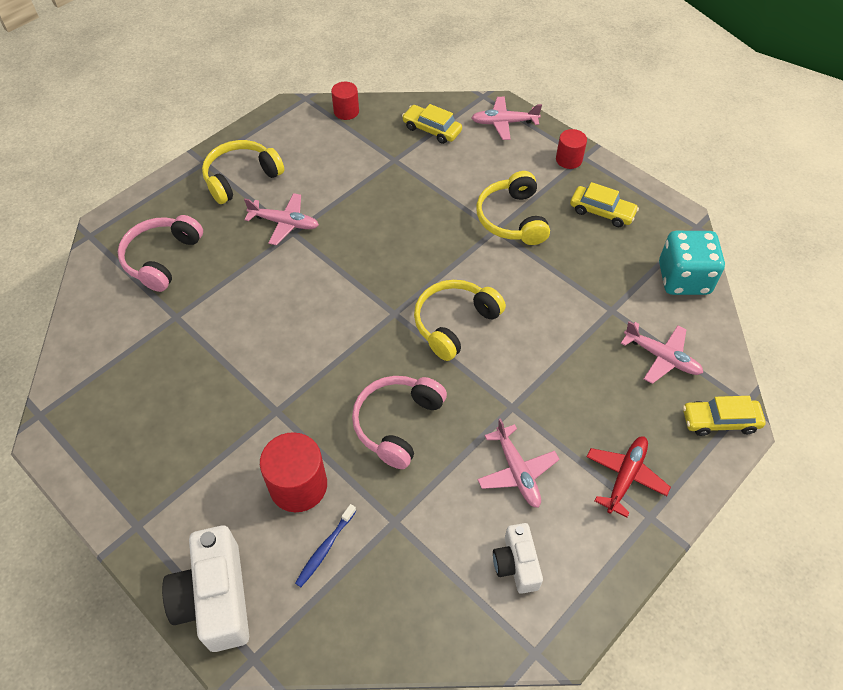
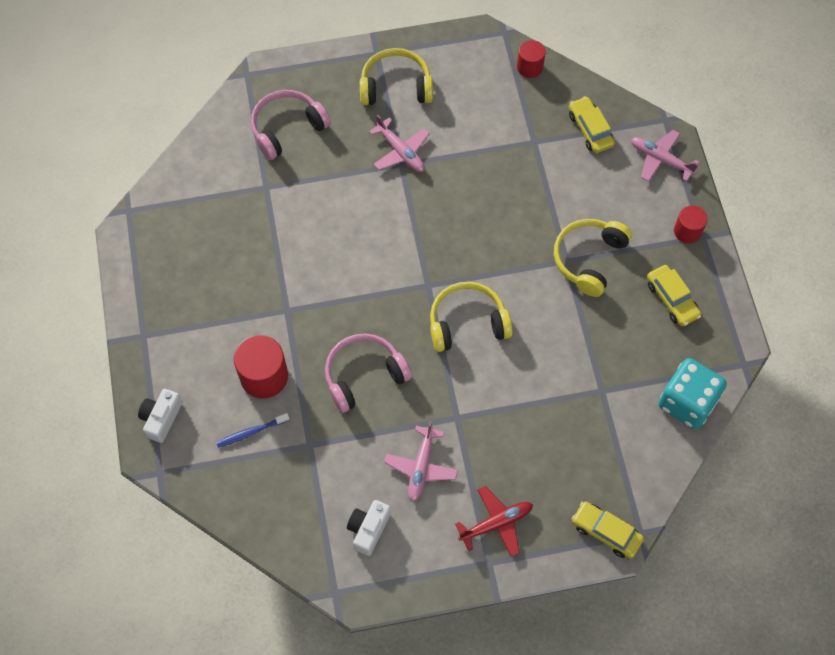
camera: 35 degrees right, 10 degrees up
white camera [162,526,249,652] -> white camera [138,389,182,443], size x0.58
pink plane [621,321,703,384] -> none

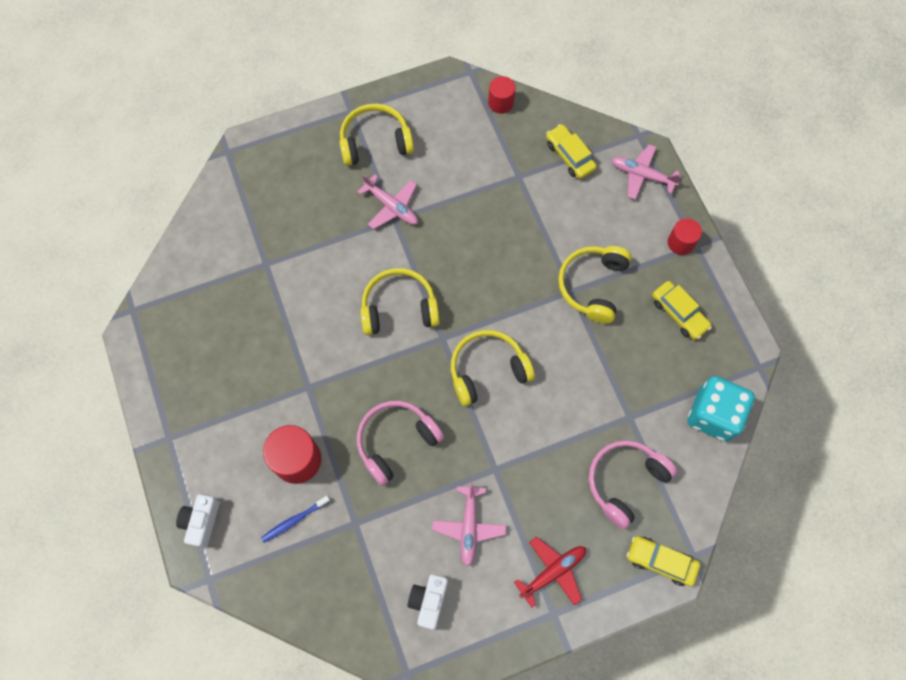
camera: 10 degrees left, 5 degrees up
pink headphones [251,90,331,160] -> pink headphones moved to [589,440,677,529]
none -> yellow headphones [361,268,440,335]

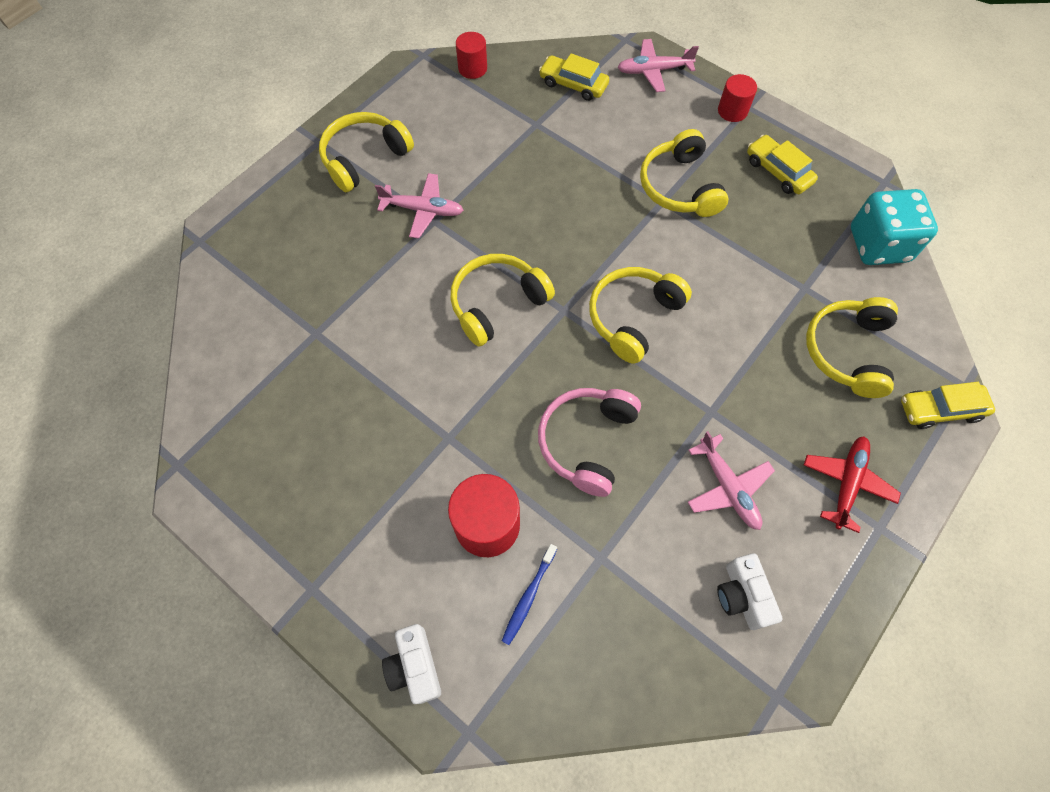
camera: 30 degrees left, 5 degrees down
pink headphones [589,440,677,529] -> yellow headphones [806,297,898,398]
yellow car [652,281,712,340] -> yellow car turned 150 degrees counterclockwise [747,135,818,194]

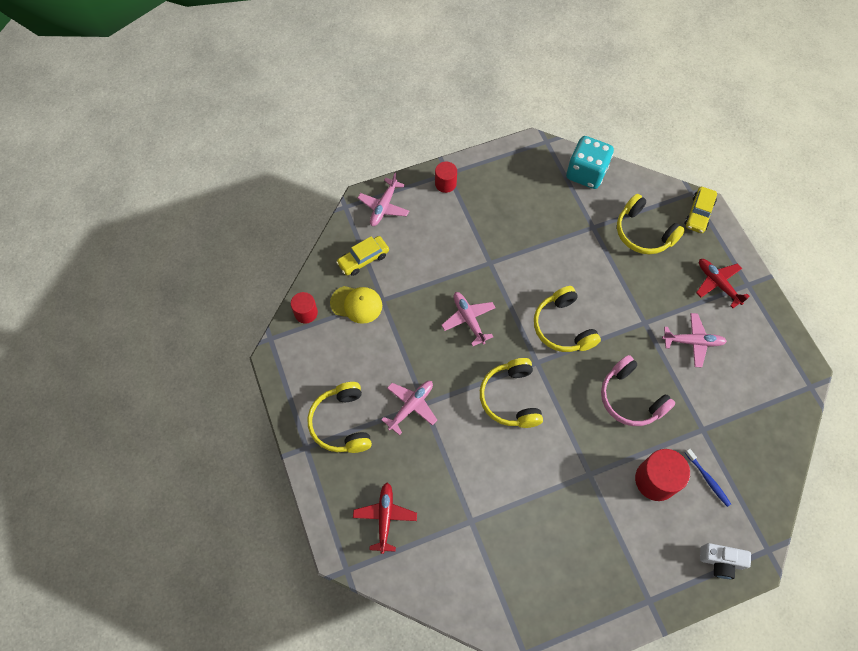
camera: 60 degrees left, 0 degrees up
yellow headphones [640,129,728,217] -> none
white camera [717,553,782,630] -> none
yellow car [747,135,818,194] -> none
none -> yellow cap [330,286,382,324]
none -> red plane [353,482,417,554]
none -> pink plane [441,292,496,346]

